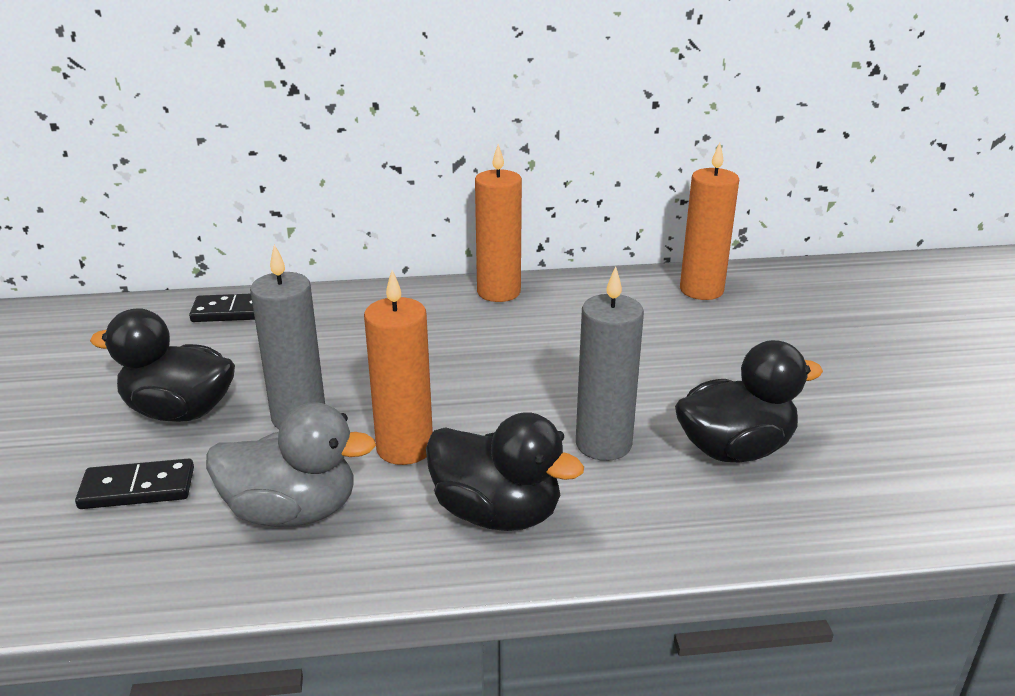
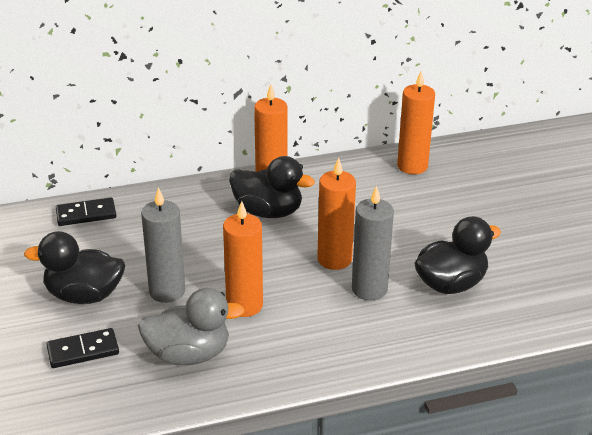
camera: 10 degrees left, 5 degrees up
black duck [426,412,584,531] -> black duck moved to [229,156,315,218]
none -> orange candle [317,157,356,270]

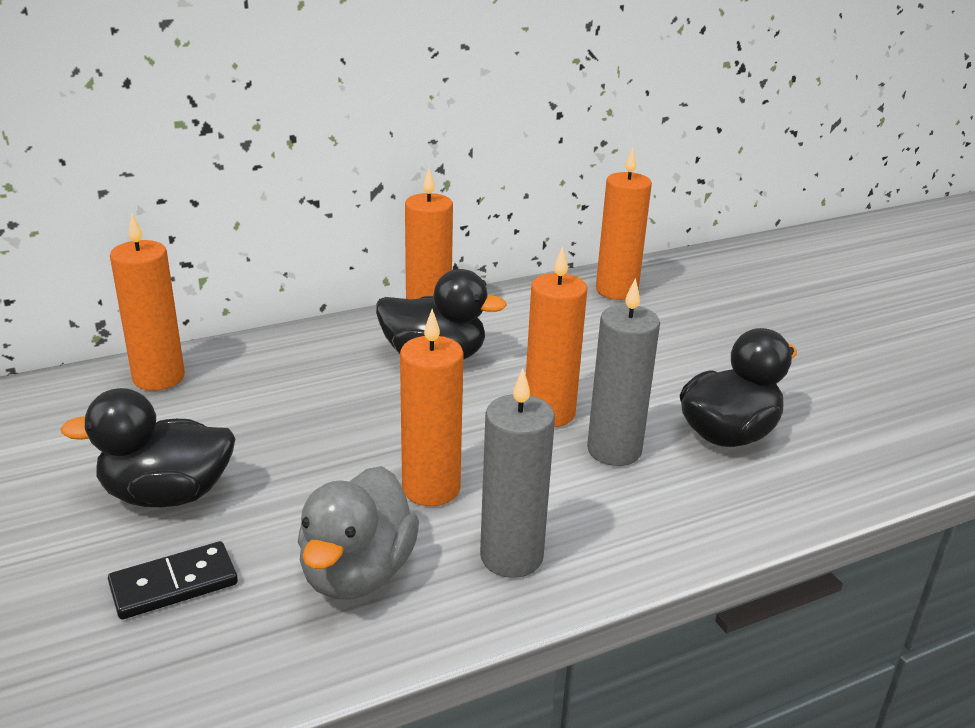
camera: 10 degrees left, 5 degrees down
black domino [56,197,116,226] -> orange candle [110,214,185,391]
grey duck [138,288,245,365] -> grey duck turned 120 degrees clockwise [298,466,419,600]
grey candle [141,187,185,303] -> grey candle moved to [480,369,555,578]

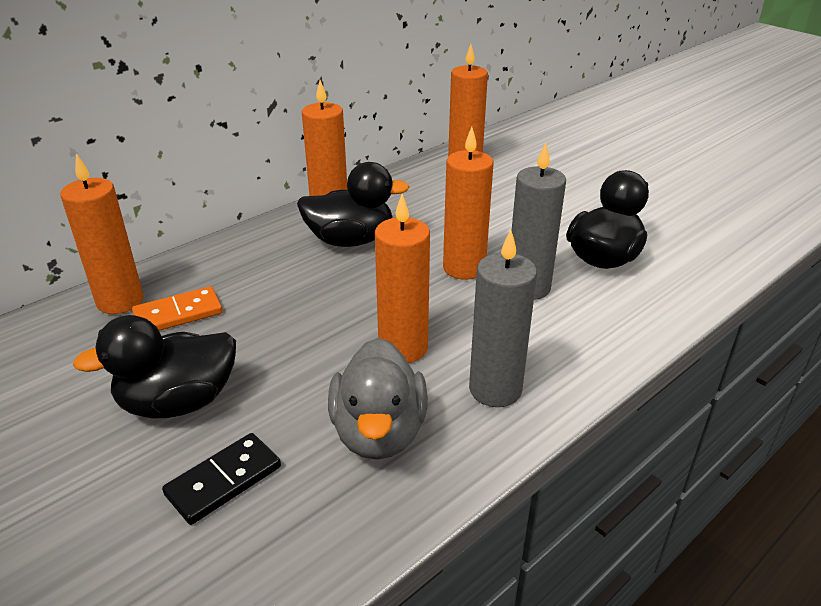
camera: 15 degrees left, 5 degrees up
none -> orange domino [132,286,223,331]

